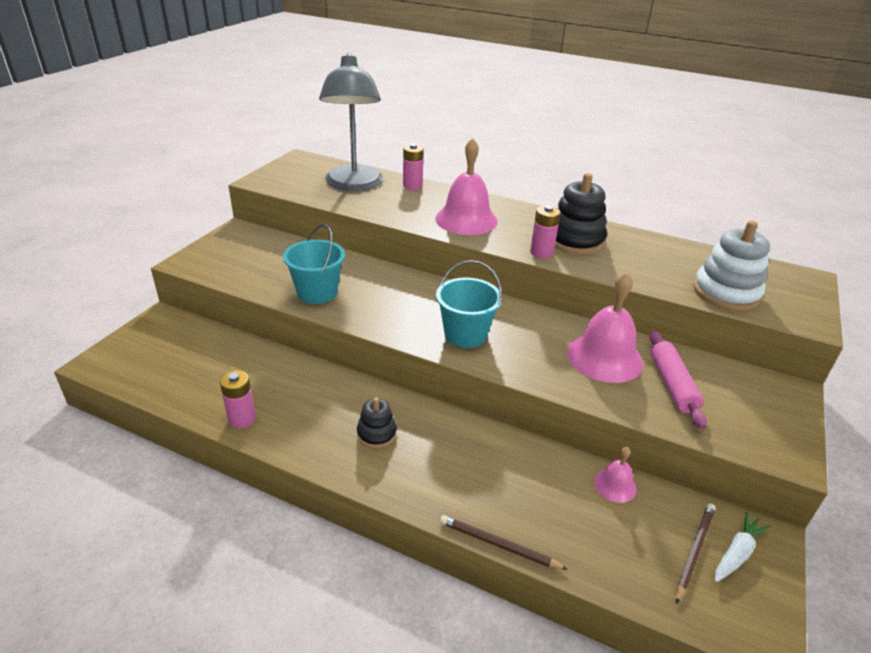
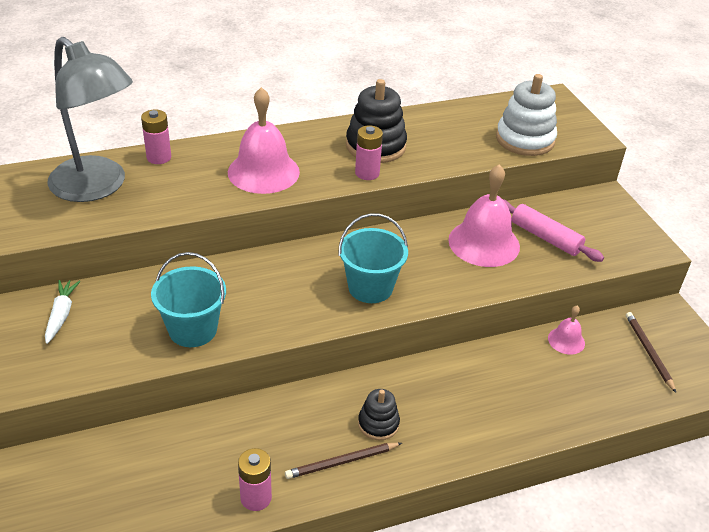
camera: 45 degrees left, 5 degrees up
brown pencil [440,515,568,570] -> brown pencil moved to [285,443,402,479]
white carrot [715,512,771,582] -> white carrot moved to [45,280,81,344]

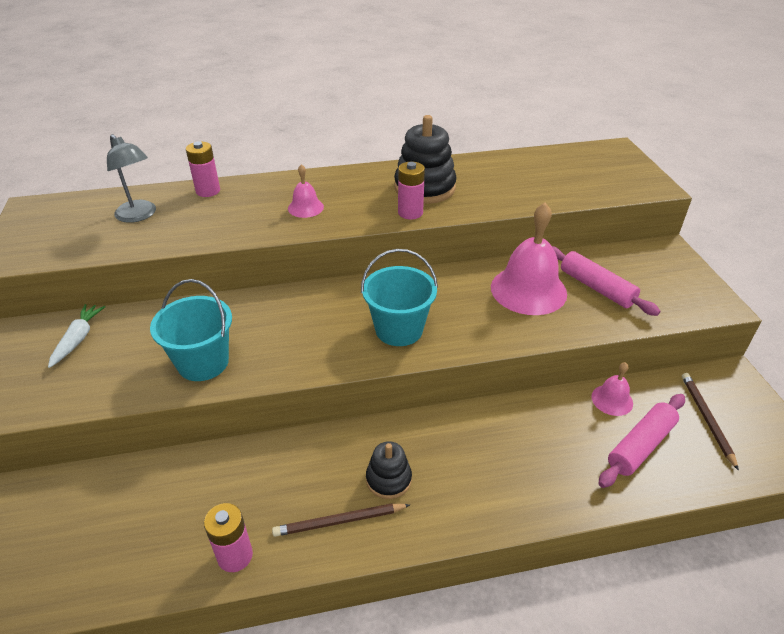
camera: 10 degrees right, 0 degrees up
grey lamp [47,37,133,202] -> grey lamp [107,134,156,223], size x0.54
pink bell [228,87,300,194] -> pink bell [288,164,324,218], size x0.50
white stacking toy [496,74,557,156] -> none
none -> pink rolling pin [598,394,685,488]

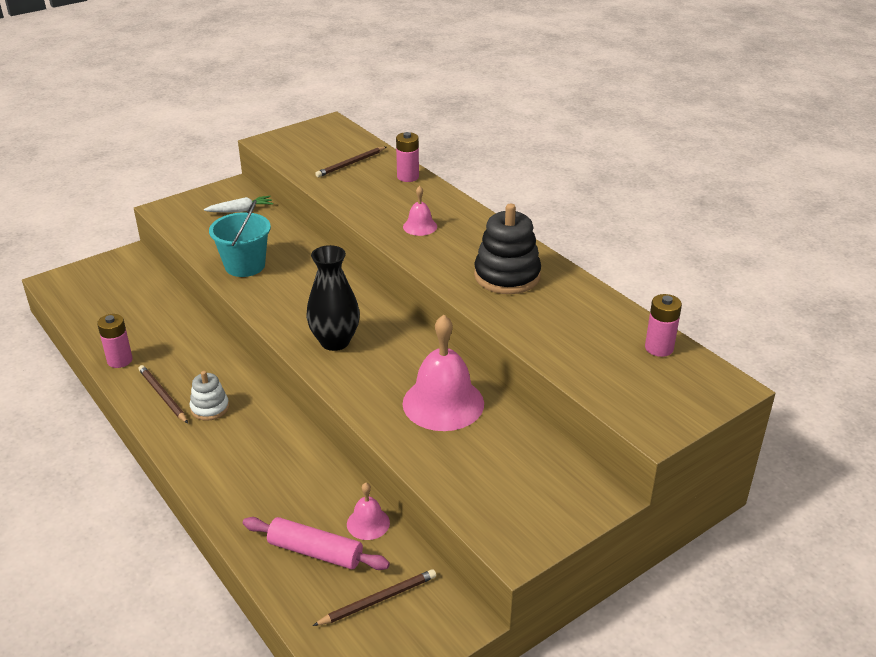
camera: 65 degrees right, 5 degrees down
grey lamp [107,134,156,223] -> brown pencil [315,147,386,177]
turquoise bucket [361,249,438,346] -> black vase [306,245,360,351]
black stacking toy [366,441,412,499] -> white stacking toy [190,371,229,421]
pink battery [398,162,425,219] -> pink battery moved to [645,294,682,357]
pink rolling pin [552,246,660,316] -> none

